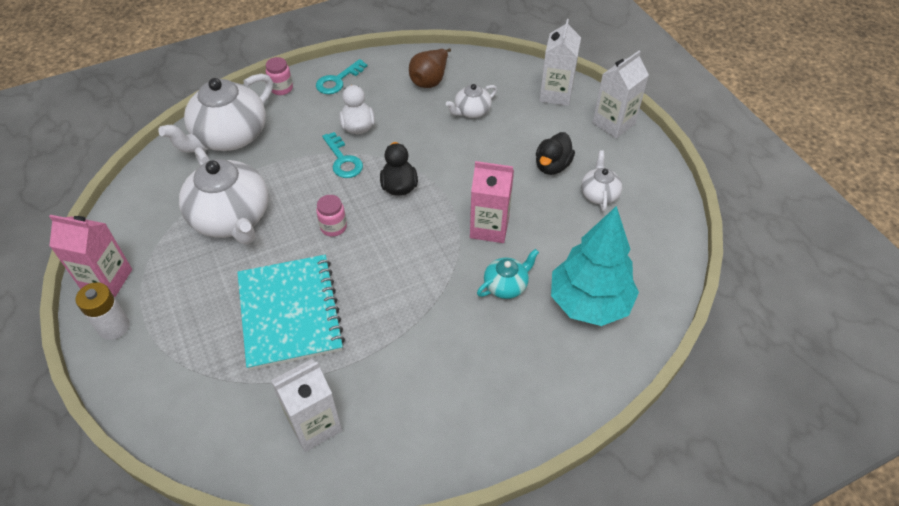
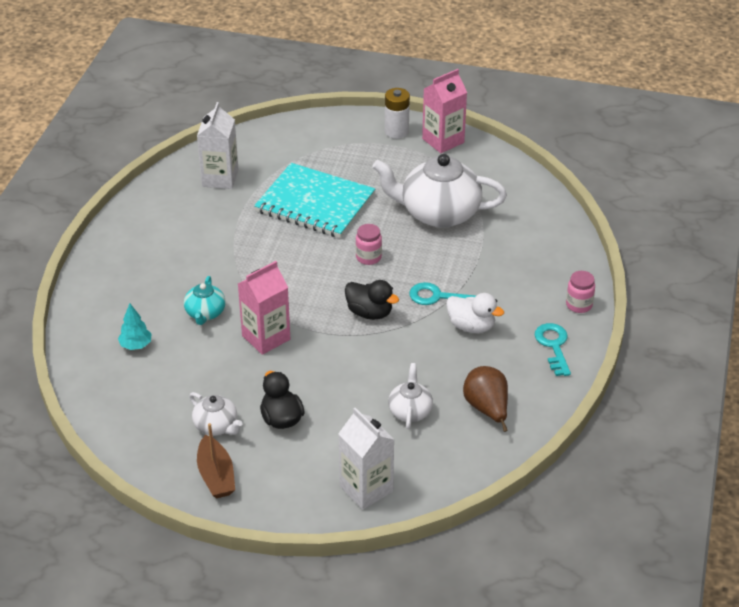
camera: 130 degrees right, 10 degrees down
white teapot [158,74,273,153] -> none
turquoise tree [551,206,639,326] -> turquoise tree [118,303,152,350], size x0.42
white carton [593,50,649,139] -> none
none -> brown boat [197,423,235,499]

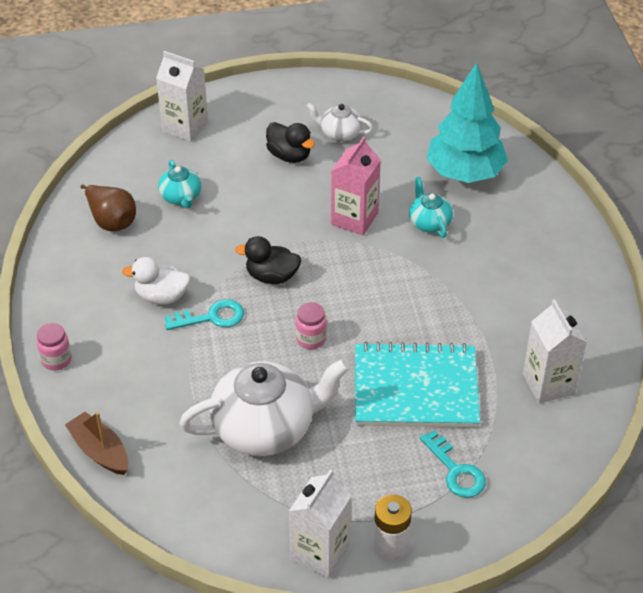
camera: 155 degrees right, 5 degrees up
turquoise tree [118,303,152,350] -> turquoise tree [427,63,508,183], size x2.41
brown boat [197,423,235,499] -> brown boat moved to [65,412,128,475]
white teapot [388,363,433,429] -> turquoise teapot [158,159,201,209]
pink carton [422,69,467,153] -> white carton [289,469,352,579]
turquoise key [535,323,571,376] -> turquoise key moved to [420,430,486,498]

